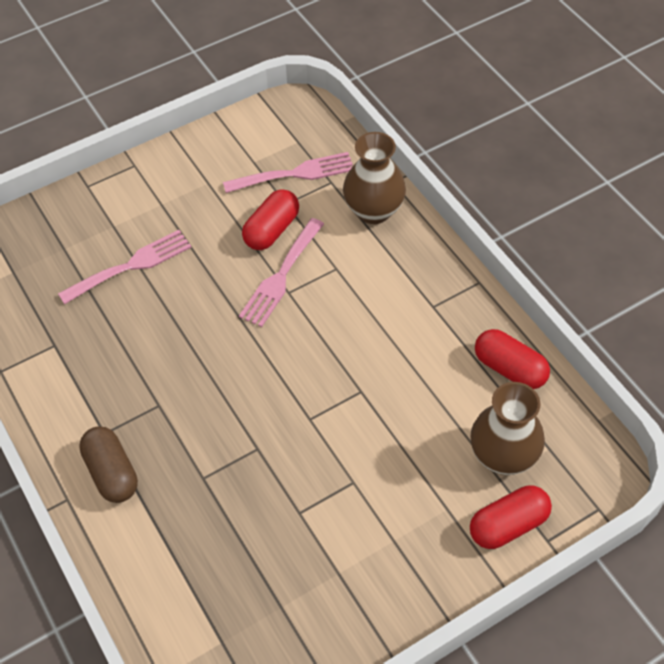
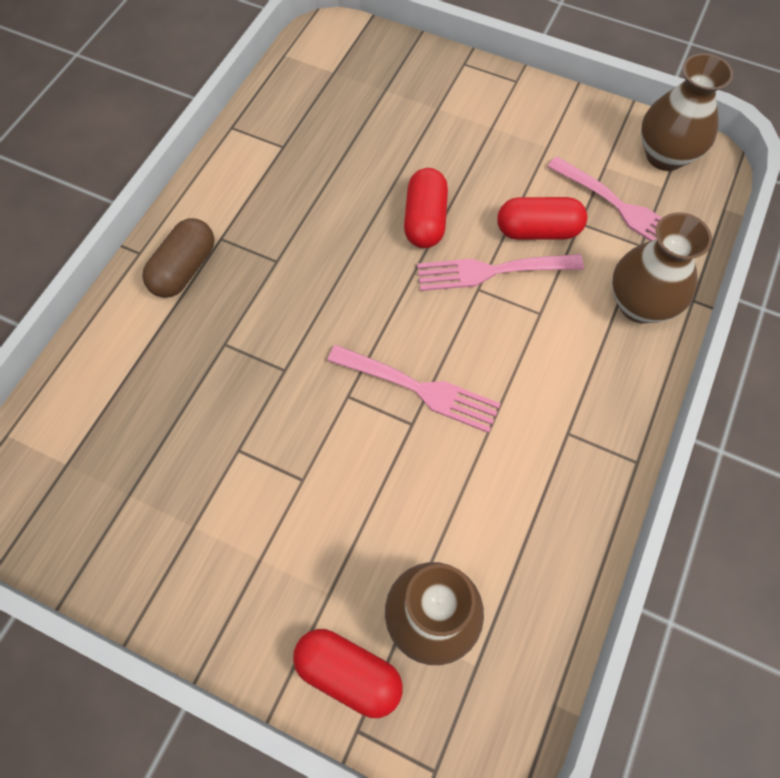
camera: 55 degrees right, 10 degrees up
pink fork [58,230,192,304] -> pink fork moved to [327,345,501,433]
red capsule [475,329,550,389] -> red capsule moved to [404,168,448,248]
none -> brown vase [641,53,733,171]

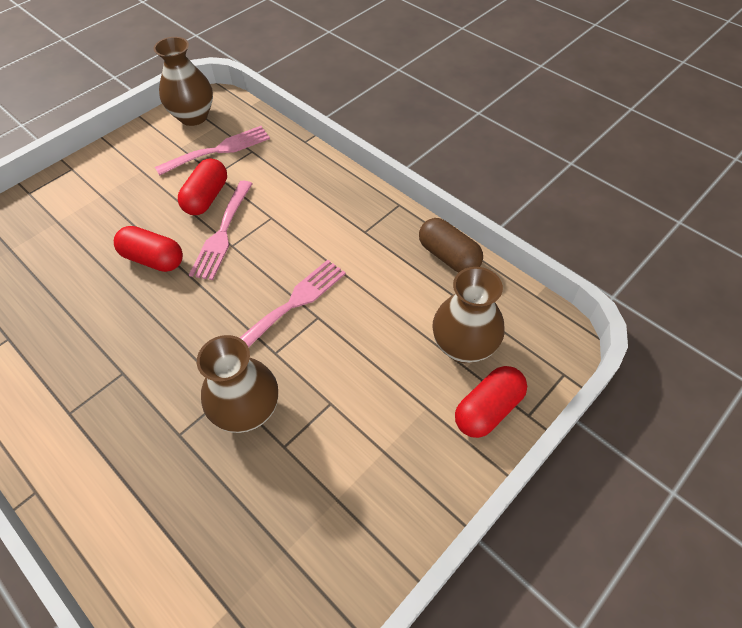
camera: 70 degrees left, 10 degrees down
brown capsule [142,218,214,298] -> brown capsule moved to [419,218,483,273]
brown vase [612,212,712,323] -> brown vase moved to [197,335,278,433]

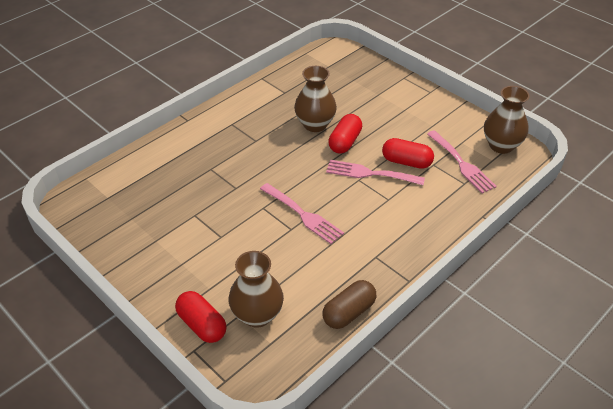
camera: 90 degrees right, 10 degrees down
brown vase [197,335,278,433] -> brown vase moved to [294,66,337,132]

